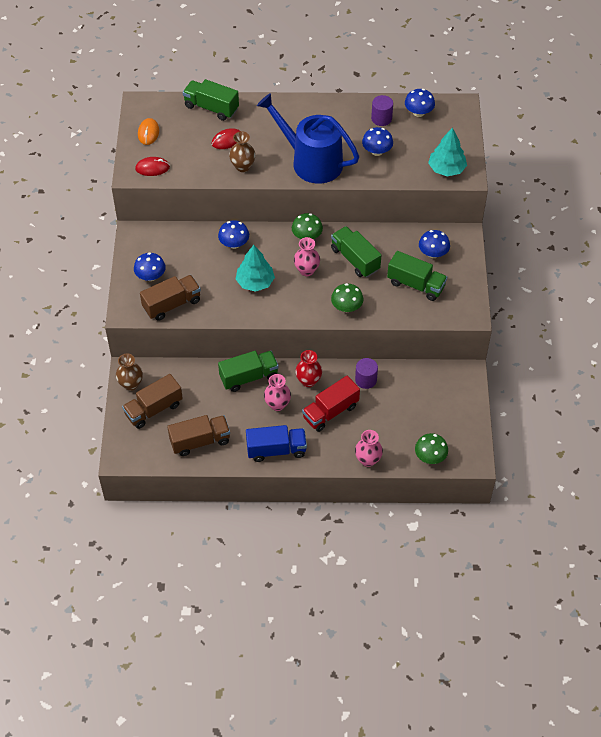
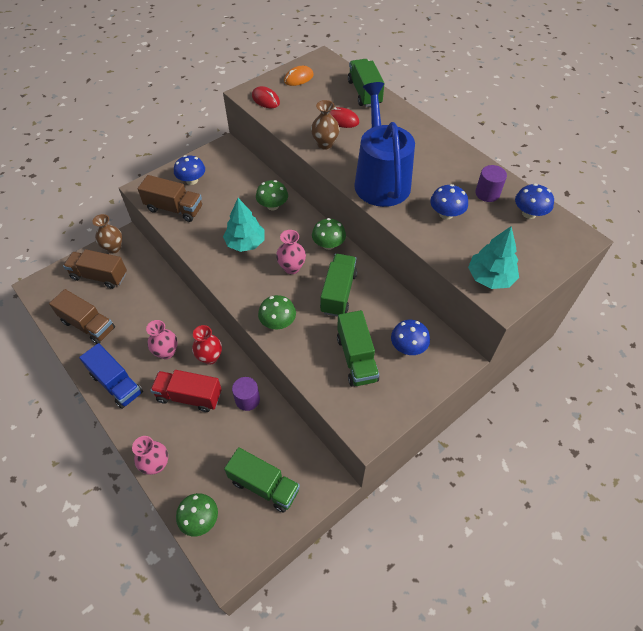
camera: 50 degrees right, 0 degrees up
blue mushroom [218,220,249,249] -> green mushroom [256,180,288,210]
green truck [218,351,279,392] -> green truck moved to [224,447,300,513]

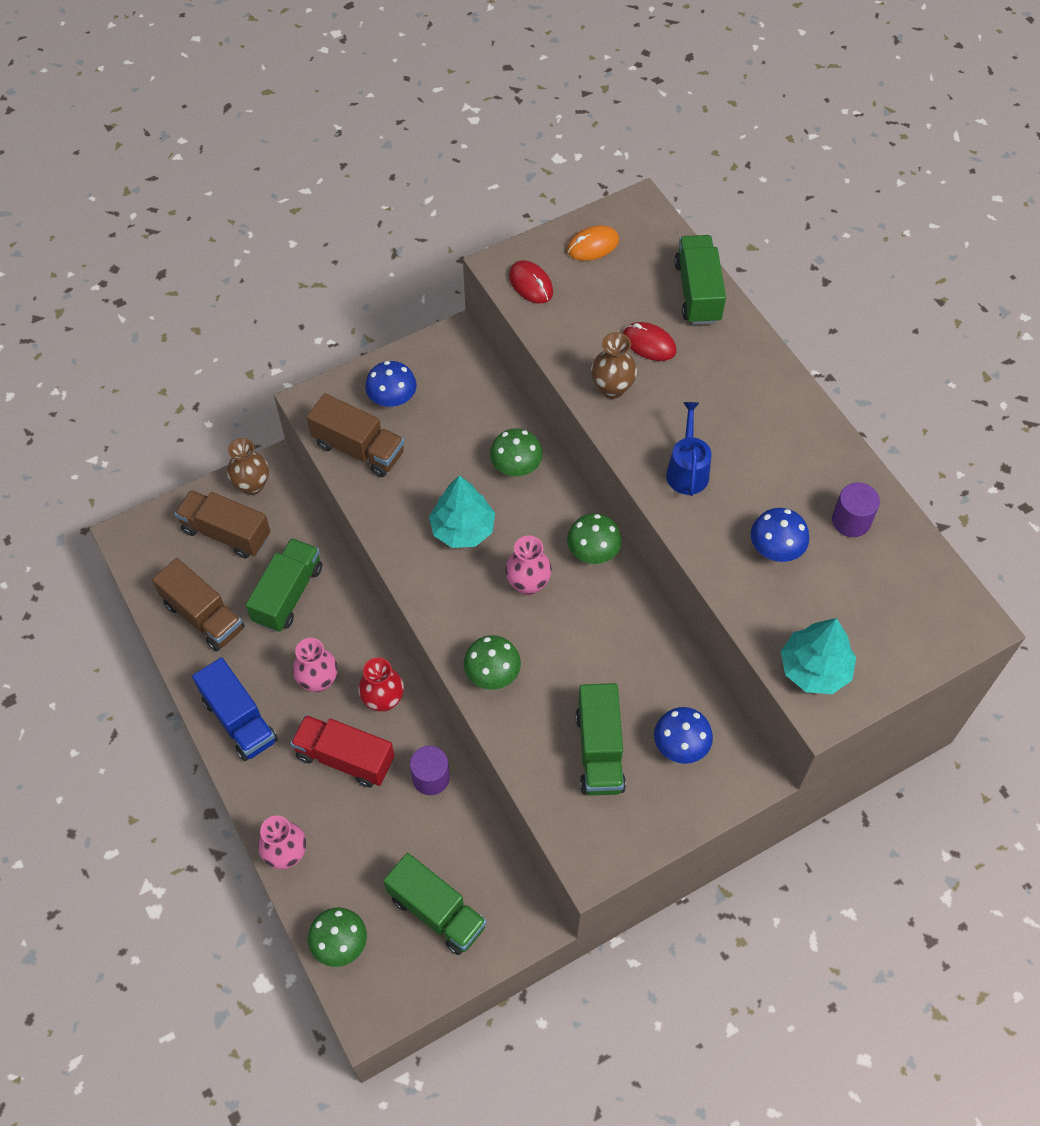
camera: 10 degrees right, 5 degrees up
green truck [320,254,357,317] -> green truck moved to [246,538,322,632]
blue watering can [354,82,415,207] -> blue watering can [666,402,712,496], size x0.48
blue mushroom [515,184,554,219] -> none

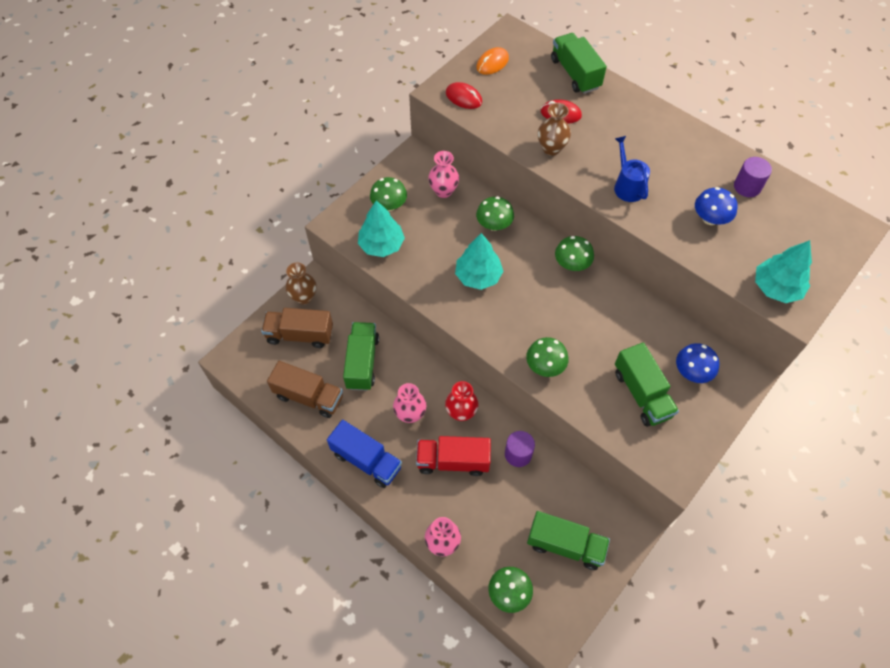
camera: 20 degrees left, 0 degrees up
brown truck [307,393,404,477] -> turquoise tree [358,200,405,257]
blue mushroom [365,361,417,407] -> green mushroom [370,177,407,211]
pink vase [505,535,552,595] -> pink vase moved to [428,151,459,198]

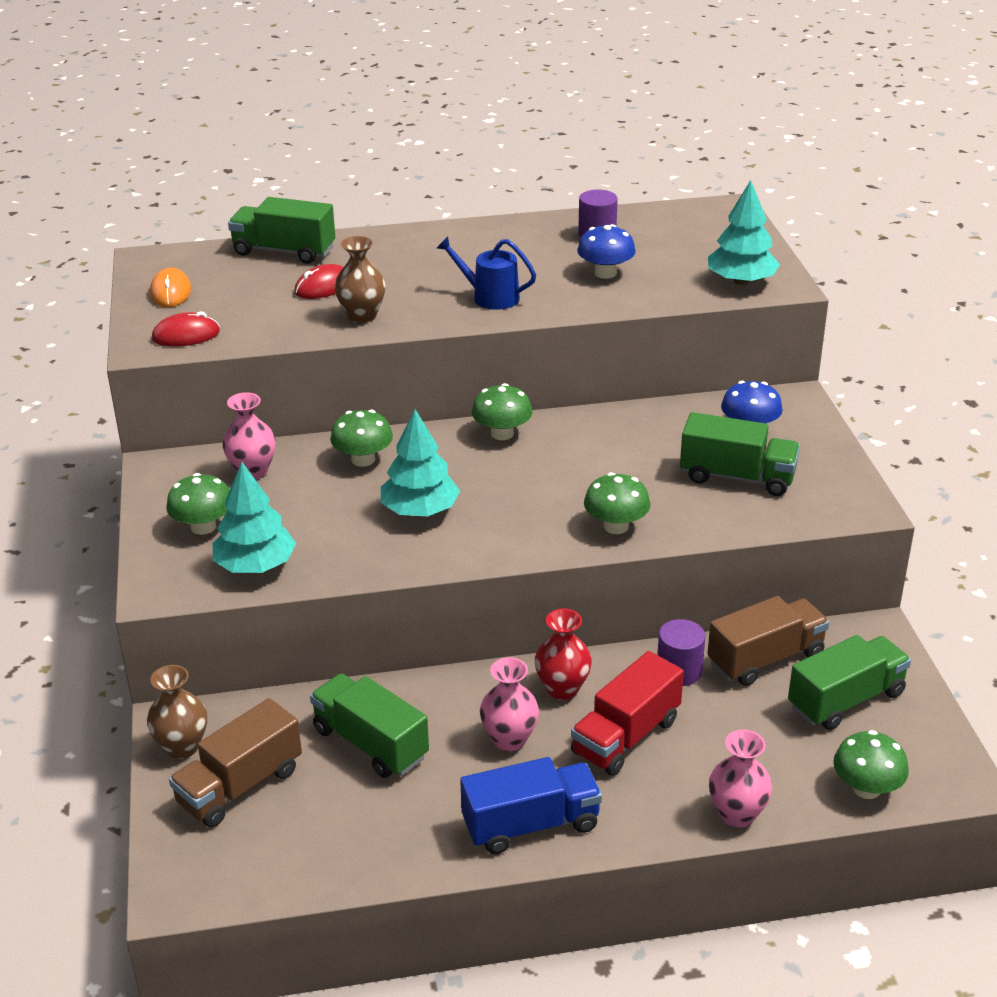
camera: 50 degrees left, 25 degrees down
brown truck [267,361,343,418] -> brown truck moved to [707,596,829,686]

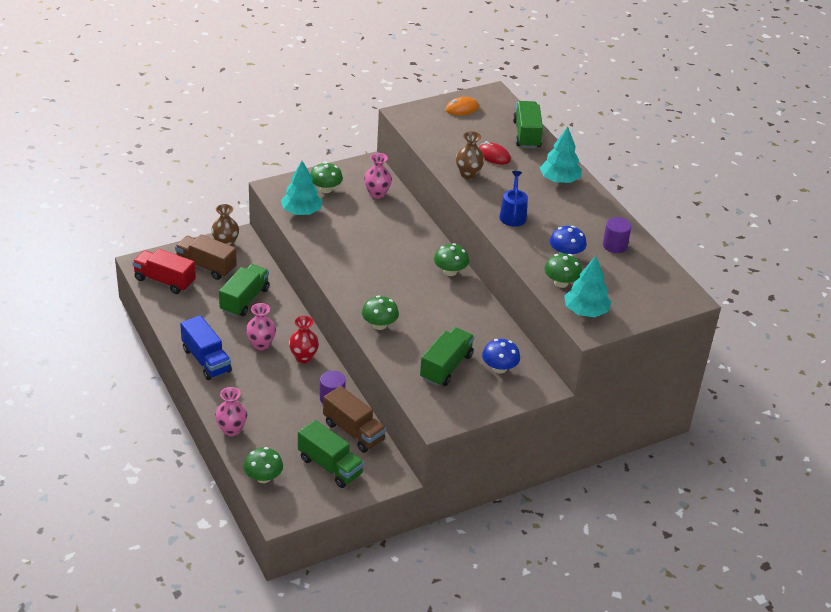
camera: 70 degrees right, 5 degrees up
red mouse [152,311,220,347] -> none
green mushroom [330,410,393,467] -> green mushroom moved to [544,253,582,288]
turquoise tree [381,409,460,517] -> turquoise tree moved to [540,127,582,183]
red truck [571,651,684,776] -> red truck moved to [132,249,196,294]
green truck [680,412,800,496] -> green truck turned 150 degrees counterclockwise [420,327,474,386]

